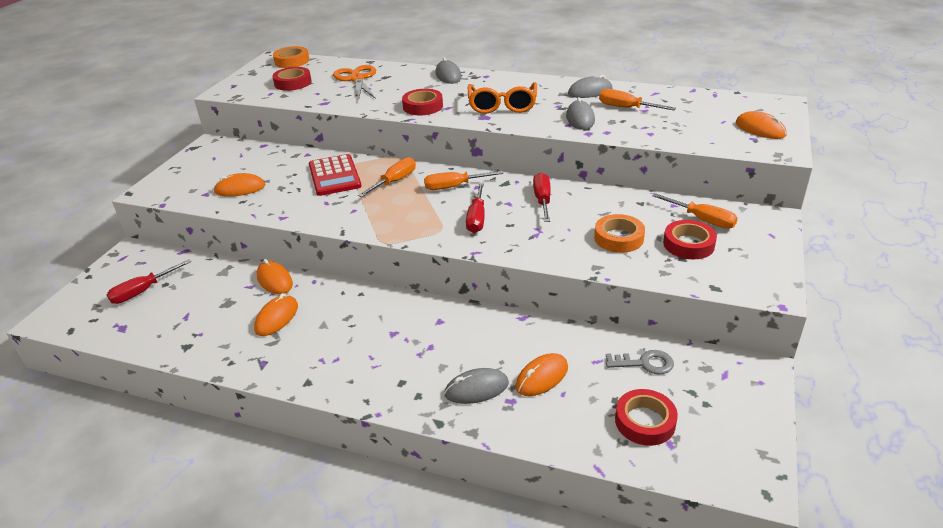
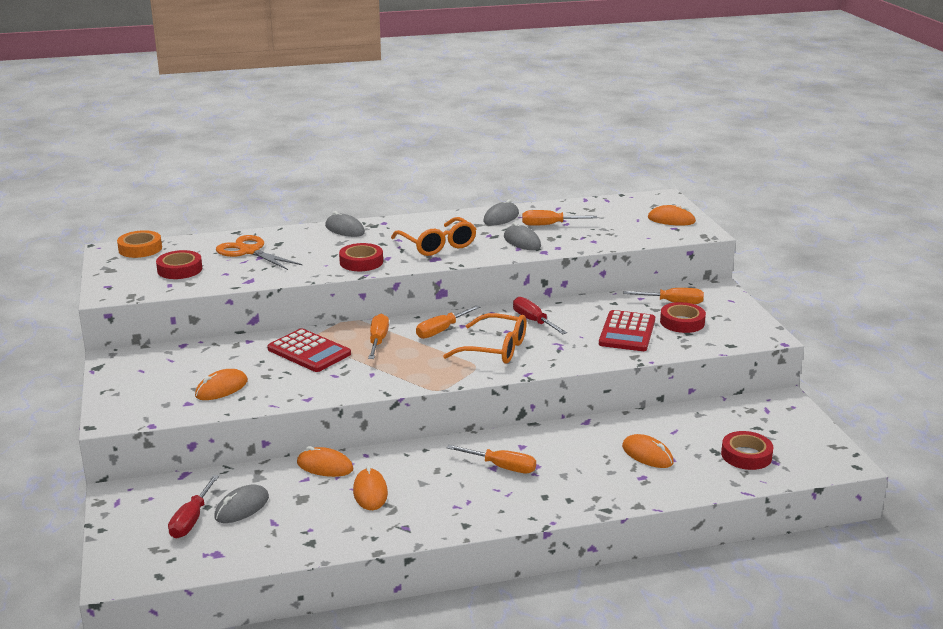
camera: 35 degrees left, 10 degrees down
grey mouse [444,368,509,404] -> grey mouse moved to [214,484,269,523]
red screwdriver [466,183,485,233] -> orange glasses [443,313,527,364]
orange mouse [515,353,568,396] -> orange mouse turned 60 degrees counterclockwise [622,434,674,468]
orange tape [594,214,645,253] -> red calculator [599,310,655,351]
grey key [606,350,674,374] -> none
none -> orange screwdriver [447,445,536,473]

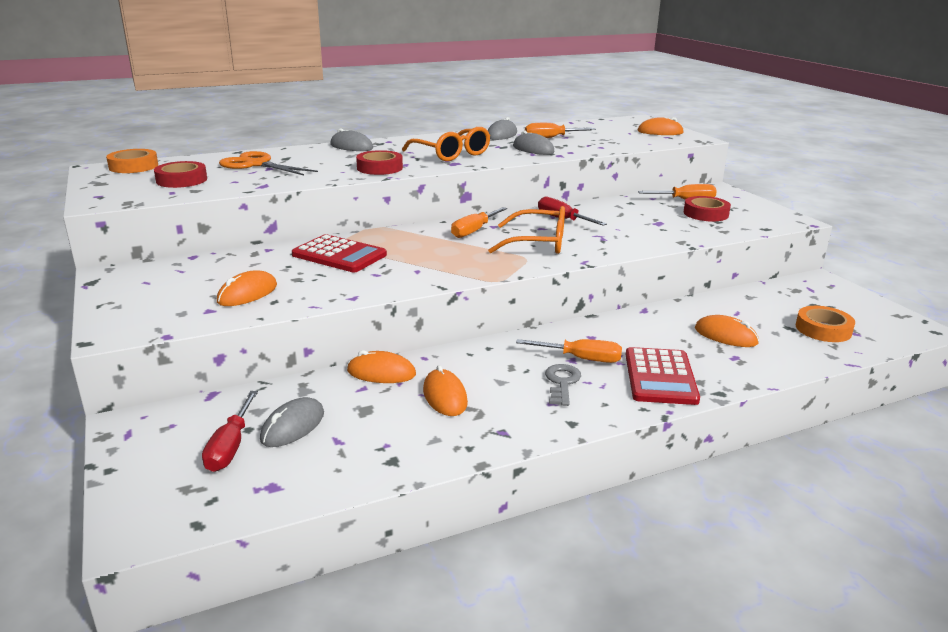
camera: 10 degrees left, 0 degrees up
orange screwdriver [368,314,389,359] -> none
red calculator [599,310,655,351] -> red calculator moved to [626,347,700,405]
red tape [721,431,774,470] -> orange tape [796,306,855,342]
none -> grey key [545,364,581,406]

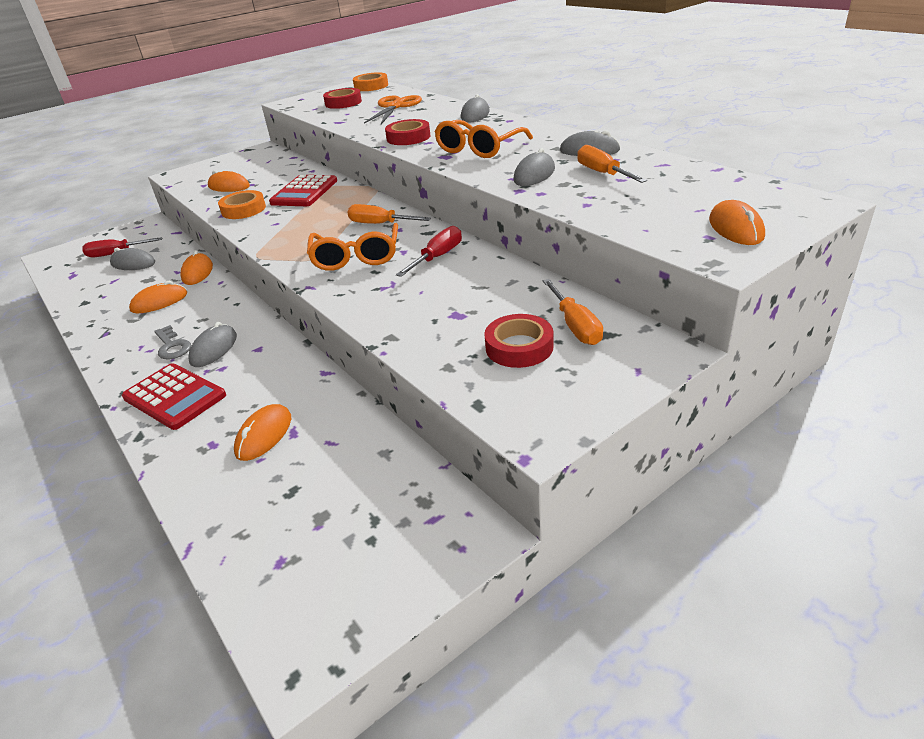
camera: 80 degrees right, 10 degrees up
orange screwdriver [516,339,622,363] -> grey mouse [188,322,237,367]
grey key [545,364,581,406] -> grey key turned 60 degrees clockwise [154,325,191,359]
red calculator [626,347,700,405] -> red calculator turned 135 degrees counterclockwise [122,363,226,430]
orange tape [796,306,855,342] -> orange tape moved to [218,190,266,219]

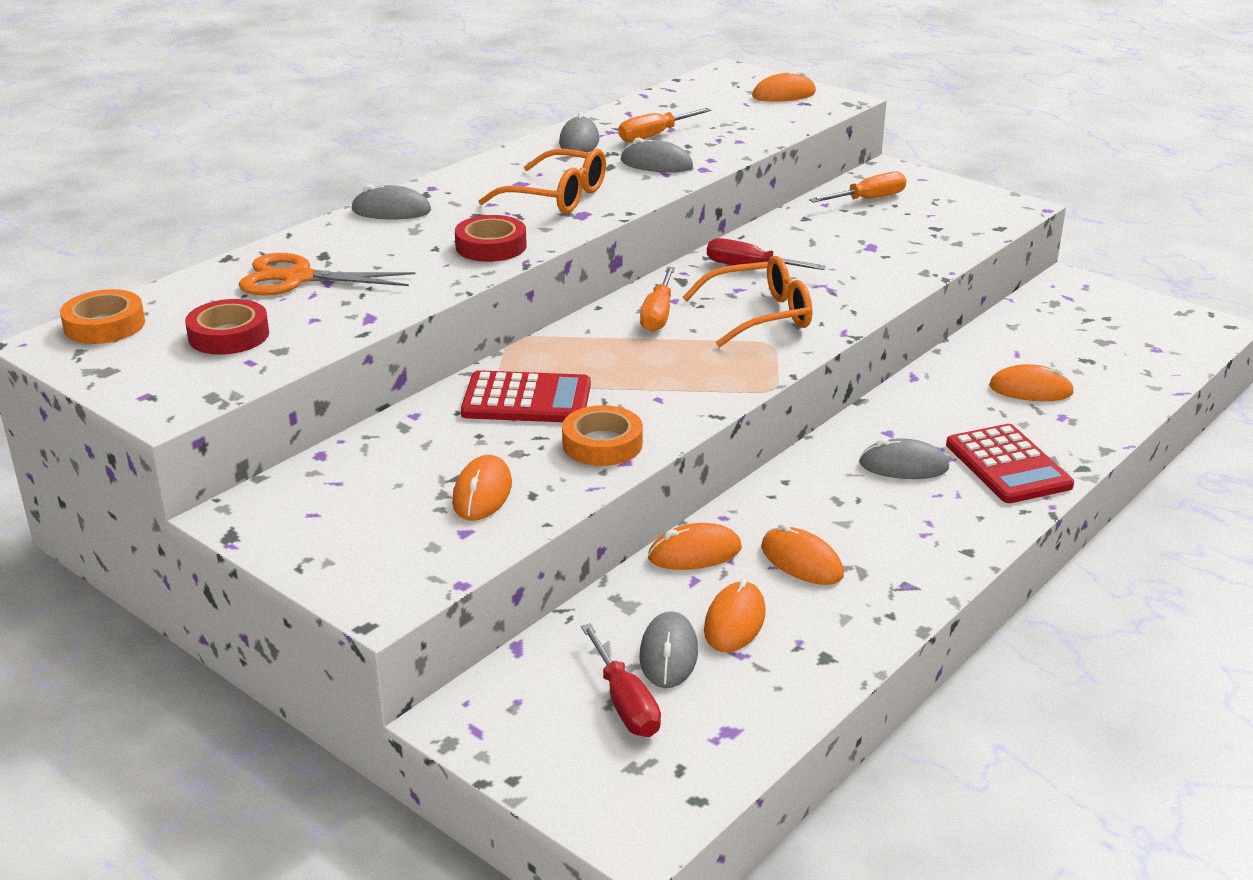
camera: 105 degrees left, 5 degrees down
red calculator [122,363,226,430] -> red calculator turned 135 degrees clockwise [946,424,1074,503]
grey key [154,325,191,359] -> none
red tape [484,314,553,368] -> none
none -> orange mouse [704,577,766,653]

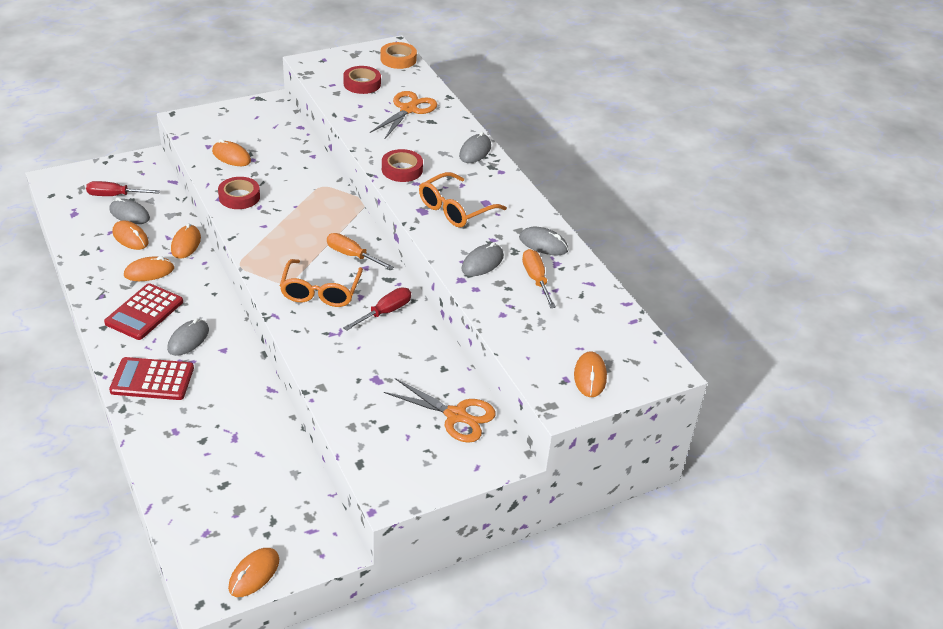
camera: 110 degrees right, 10 degrees up
red calculator [461,370,591,422] -> red calculator moved to [104,283,183,340]
orange tape [562,405,643,466] -> red tape [218,177,260,209]
orange screwdriver [809,171,906,203] -> orange scissors [384,378,496,443]
orange mouse [989,364,1074,401] -> orange mouse moved to [228,548,279,597]

